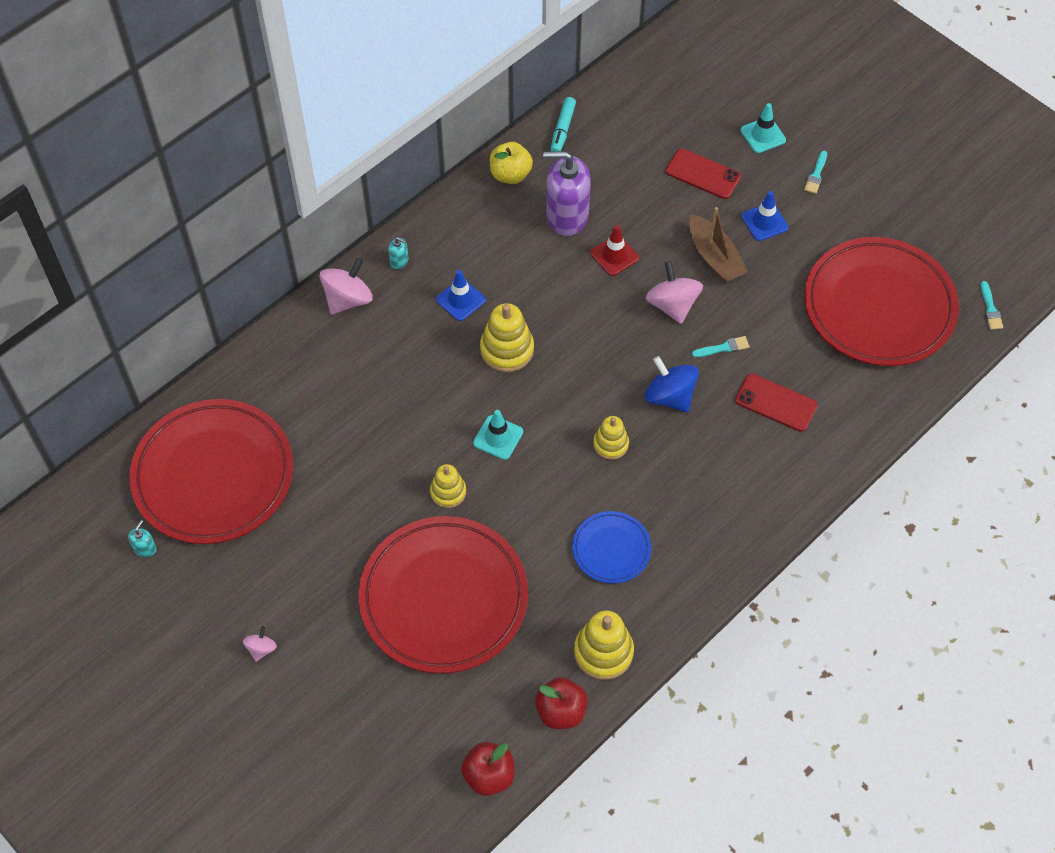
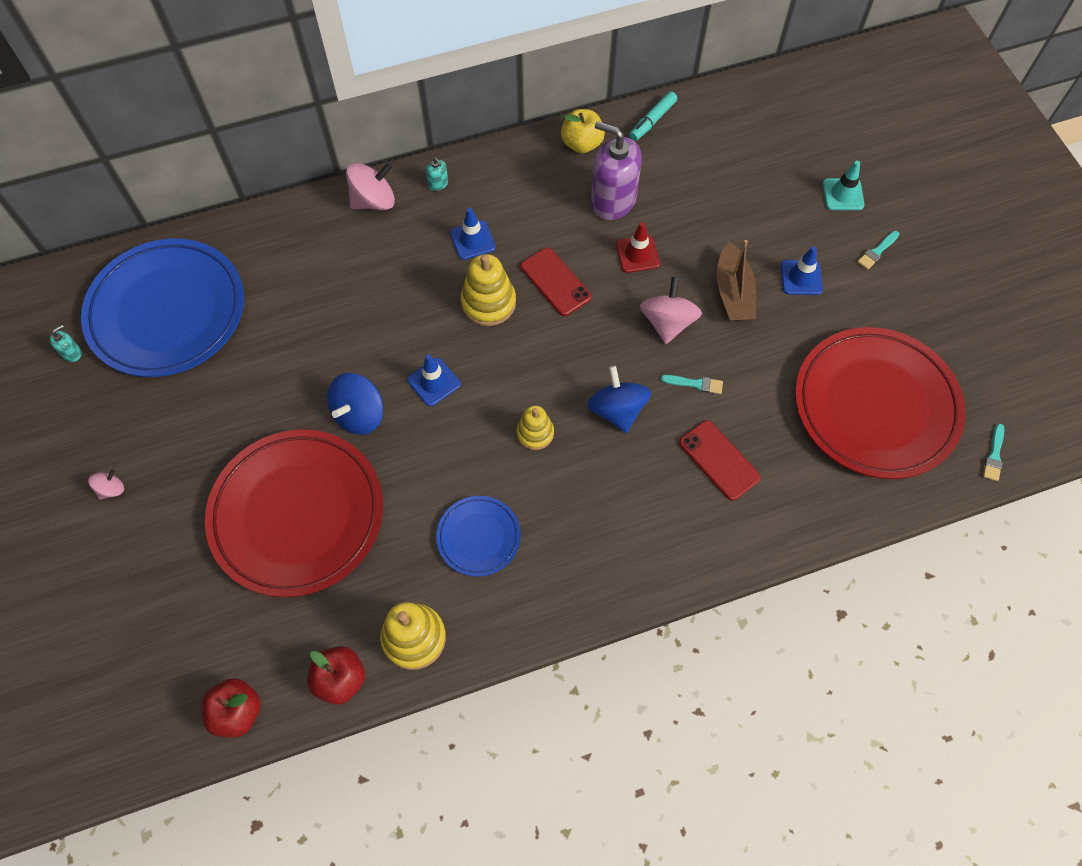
camera: 25 degrees right, 5 degrees up
red plate [129,399,293,544] -> blue plate [81,238,244,377]
yellow stacking toy [430,464,466,508] -> blue spinning top [327,373,383,435]
turquoise traffic cone [473,410,523,460] -> blue traffic cone [407,354,461,406]
red phone [666,148,741,199] -> red phone moved to [520,247,592,316]

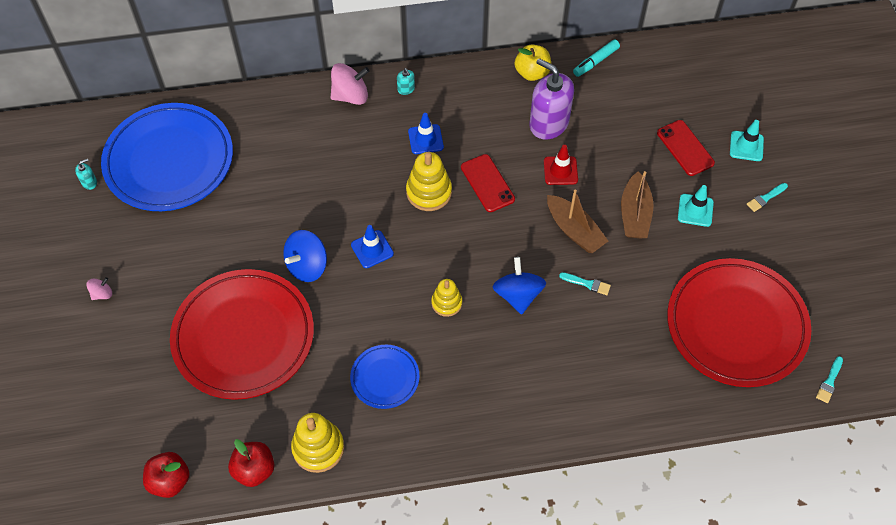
camera: 10 degrees right, 5 degrees down
pink spinning top [640,277,702,344] -> brown boat [547,190,608,253]
red phone [679,420,761,501] -> red phone moved to [657,120,715,176]
blue traffic cone [781,246,823,295] -> turquoise traffic cone [678,185,714,227]

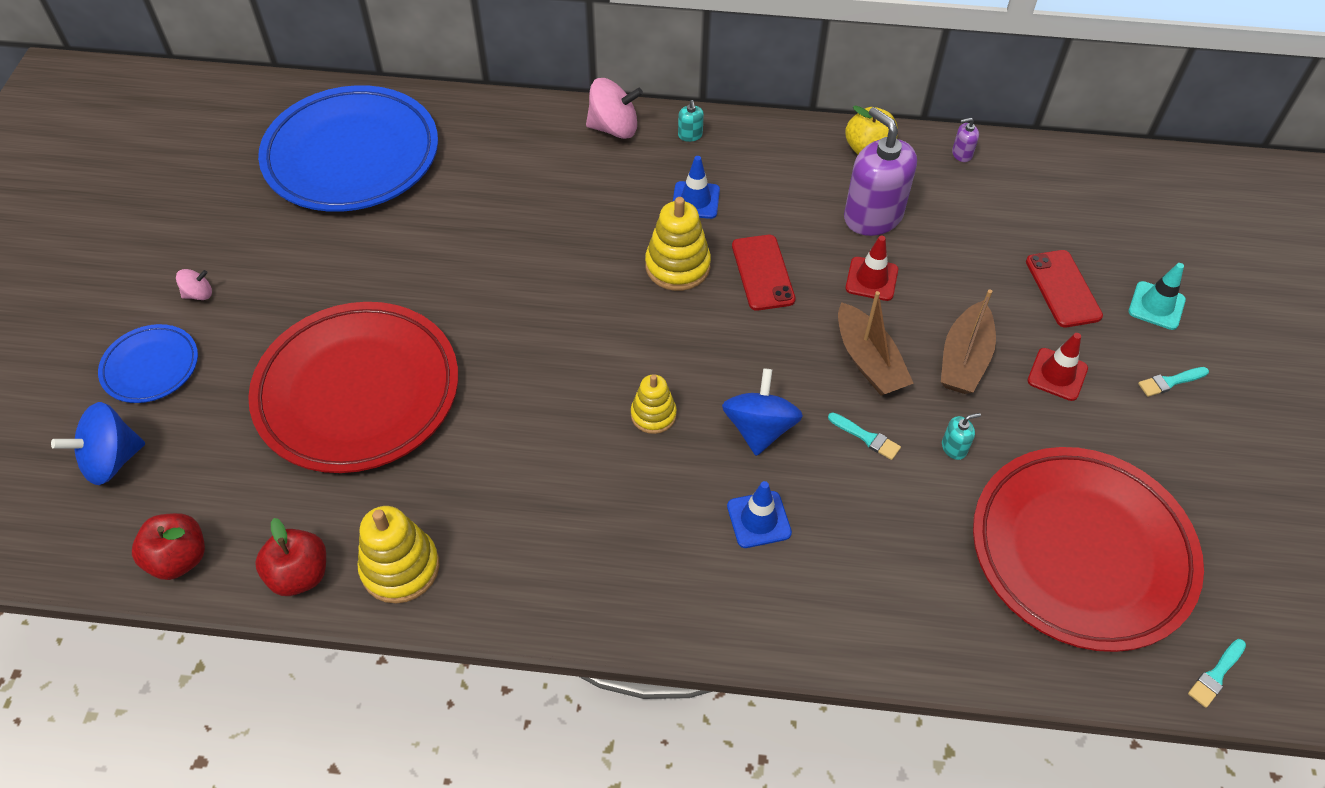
camera: 15 degrees right, 5 degrees down
turquoise soap dispenser [75,159,97,190] -> turquoise soap dispenser moved to [942,413,981,460]
blue spinning top [283,230,327,282] -> blue spinning top moved to [51,402,145,485]
blue plate [350,345,420,409] -> blue plate moved to [98,324,198,403]
blue traffic cone [351,225,394,268] -> blue traffic cone moved to [727,481,792,548]
turquoise marker [573,39,620,77] -> purple soap dispenser [952,118,979,162]
turquoise traffic cone [678,185,714,227] -> red traffic cone [1027,333,1088,401]

